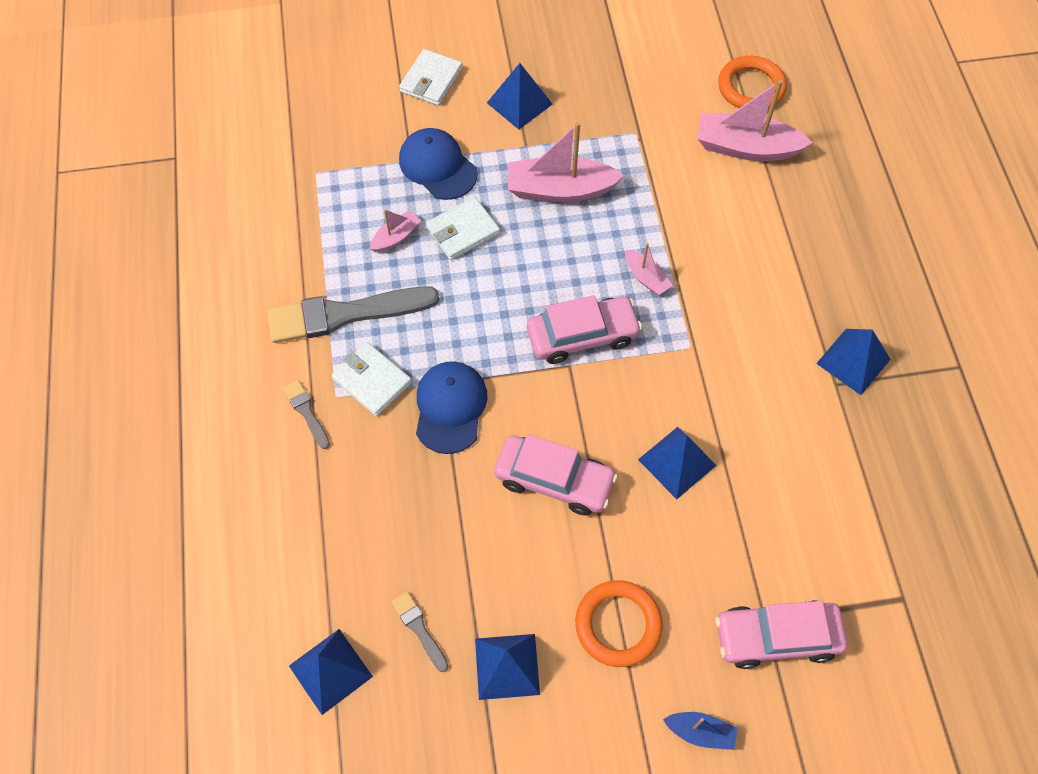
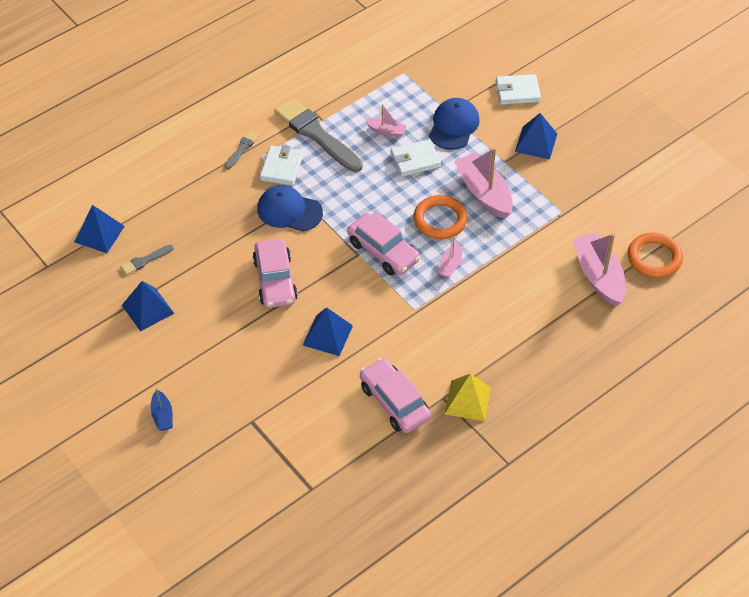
camera: 60 degrees right, 10 degrees down
grey brush [392,591,449,672] -> grey brush turned 150 degrees counterclockwise [121,244,174,275]
blue cap [416,361,487,454] -> blue cap turned 135 degrees counterclockwise [257,185,323,232]
white wallet [426,197,500,260] -> white wallet turned 45 degrees counterclockwise [391,139,441,177]
orange ring [575,580,663,667] -> orange ring moved to [414,195,468,239]
pink car [716,600,847,669] -> pink car moved to [360,358,431,433]
blue pyramid [816,329,891,395] -> yellow pyramid [445,374,491,421]

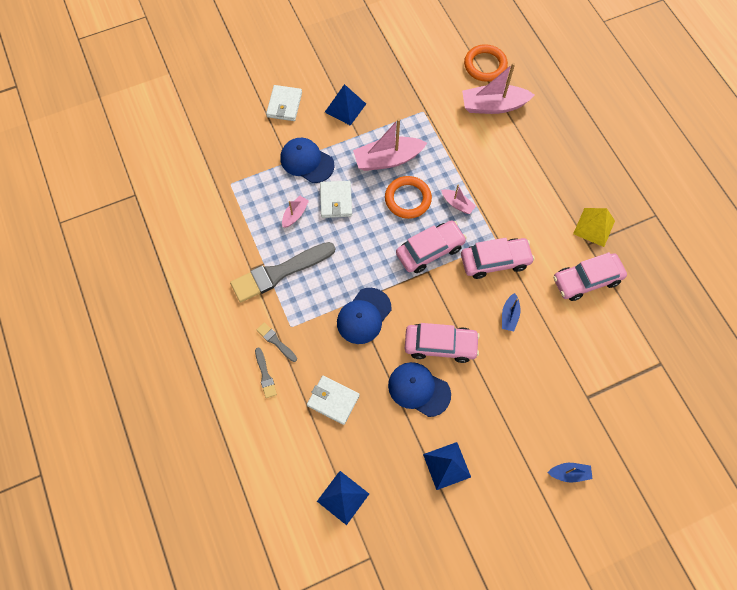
camera: 75 degrees left, 15 degrees up
grey brush [121,244,174,275] -> grey brush moved to [255,347,277,398]
white wallet [260,145,303,186] -> white wallet moved to [307,376,360,425]
blue pyramid [303,307,353,356] -> blue boat [502,293,521,332]
none -> blue cap [388,362,451,417]
none -> pink car [461,238,535,279]

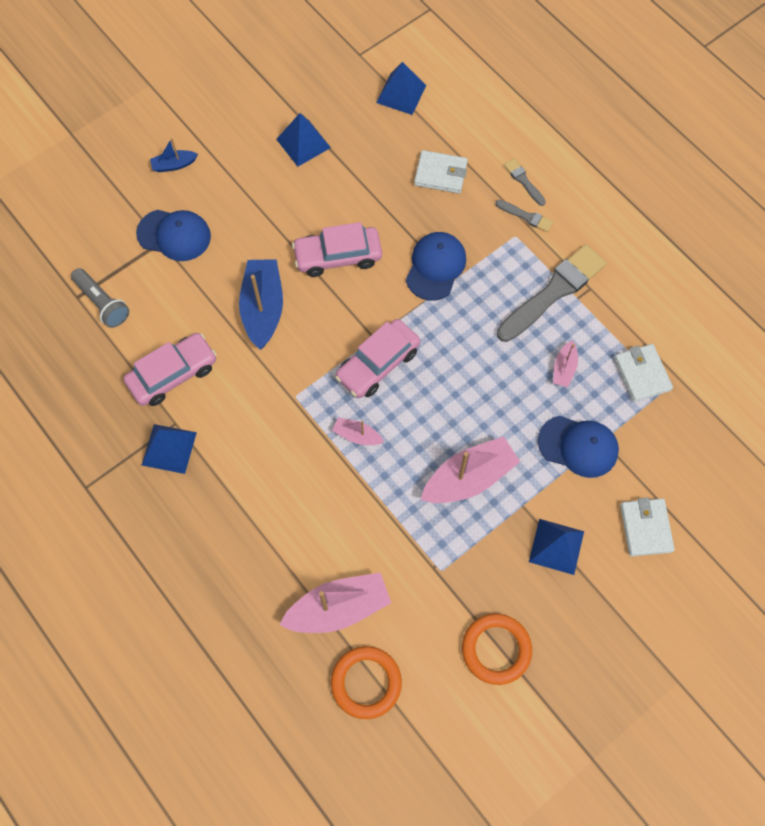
camera: 165 degrees right, 0 degrees up
white wallet [320,181,352,218] -> white wallet moved to [614,344,673,402]
orange ring [385,176,432,219] -> orange ring moved to [462,614,532,685]
blue cap [388,362,451,417] -> blue cap moved to [136,210,211,261]
pink car [461,238,535,279] -> none
blue boat [502,293,521,332] -> blue boat [239,259,283,350], size x1.97
yellow pyramid [573,208,615,247] -> blue pyramid [142,424,197,474]
none -> grey flashlight [71,268,129,328]

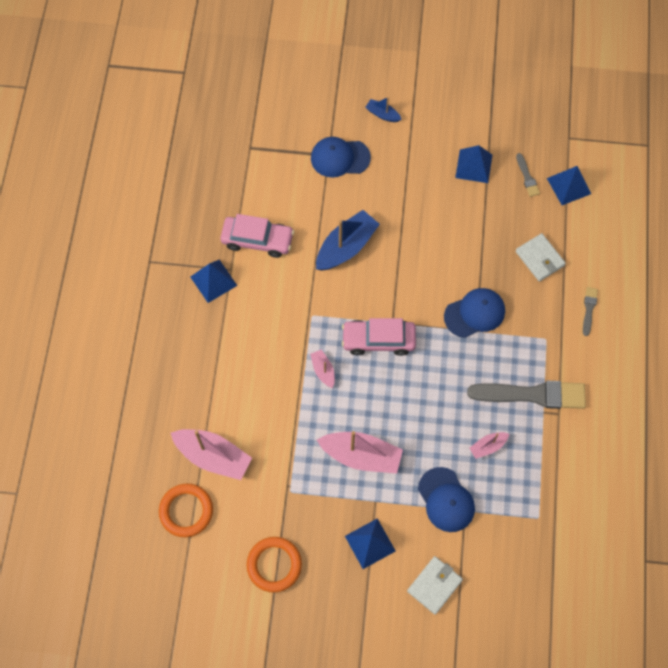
camera: 45 degrees right, 0 degrees up
grey flashlight [71,268,129,328] -> none
blue cap [136,210,211,261] -> blue cap turned 120 degrees clockwise [311,137,371,178]
pink car [292,222,382,277] -> none
grey brush [495,200,553,232] -> grey brush moved to [516,153,540,197]
white wallet [614,344,673,402] -> none

